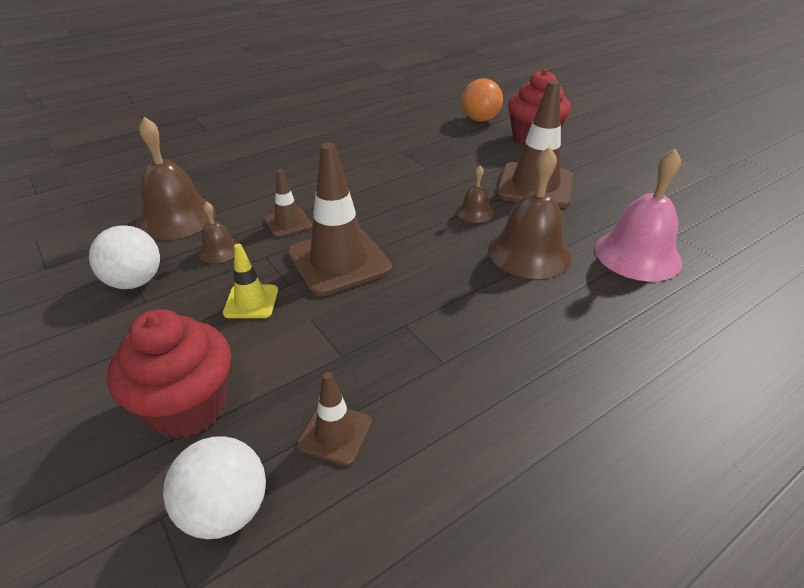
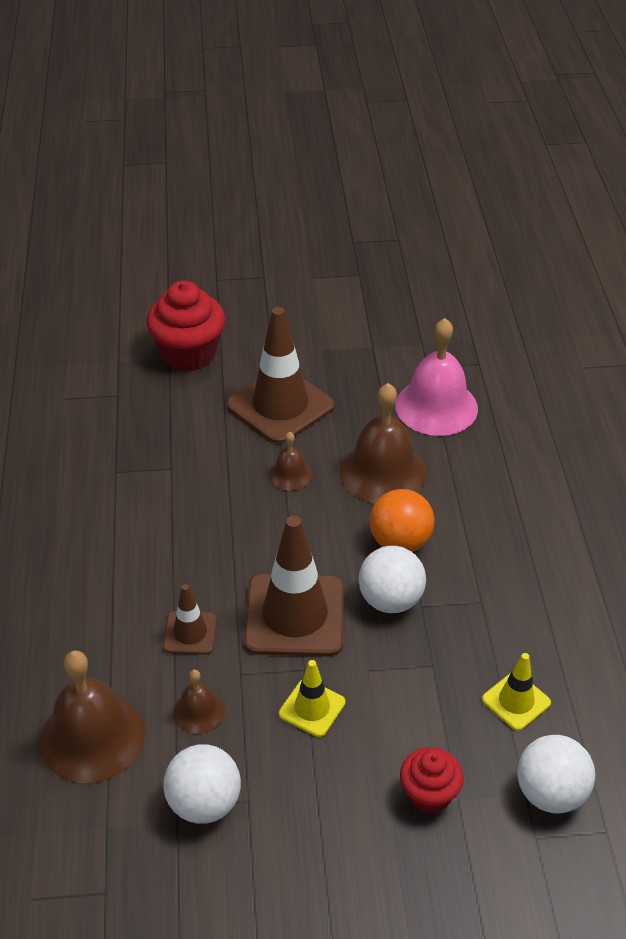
camera: 60 degrees left, 5 degrees up
red cupcake [107,309,231,439] -> red cupcake [400,747,464,814], size x0.59
brown traffic cone [297,372,372,466] -> yellow traffic cone [482,653,551,731]
orange ball [462,78,503,122] -> orange ball moved to [370,489,434,552]
none -> white ball [359,546,426,613]

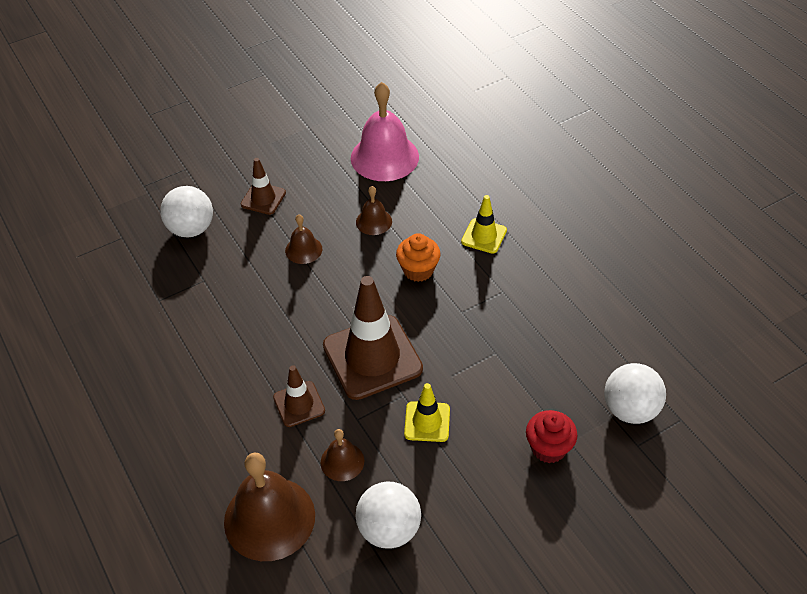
camera: 25 degrees left, 5 degrees up
red cupcake [147,280,225,371] -> none
brown traffic cone [227,307,334,444] -> brown traffic cone [241,158,286,215], size x0.51
brown bell [340,383,427,503] -> brown bell [356,186,392,235], size x0.50
white ball [359,546,426,613] -> white ball moved to [160,186,213,237]
orange ball [370,489,434,552] -> orange cupcake [396,233,441,282]
yellow traffic cone [482,653,551,731] -> yellow traffic cone moved to [461,195,507,254]

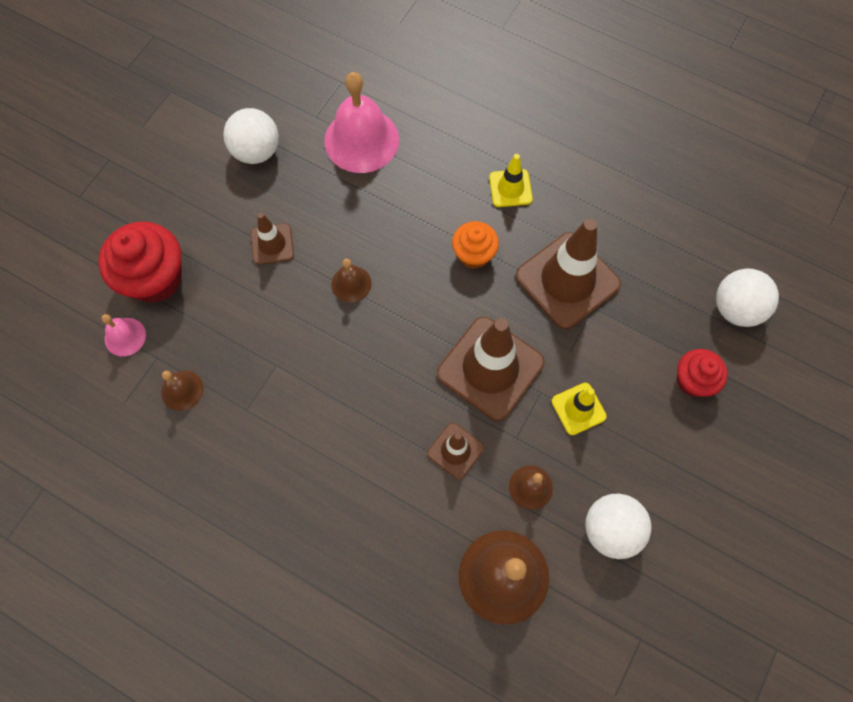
camera: 30 degrees left, 20 degrees up
white ball [160,186,213,237] -> white ball moved to [224,108,279,164]
brown bell [356,186,392,235] -> brown bell moved to [161,371,204,411]
none -> red cupcake [98,221,182,303]
none -> pink bell [101,314,146,356]
none -> brown traffic cone [516,219,621,329]

